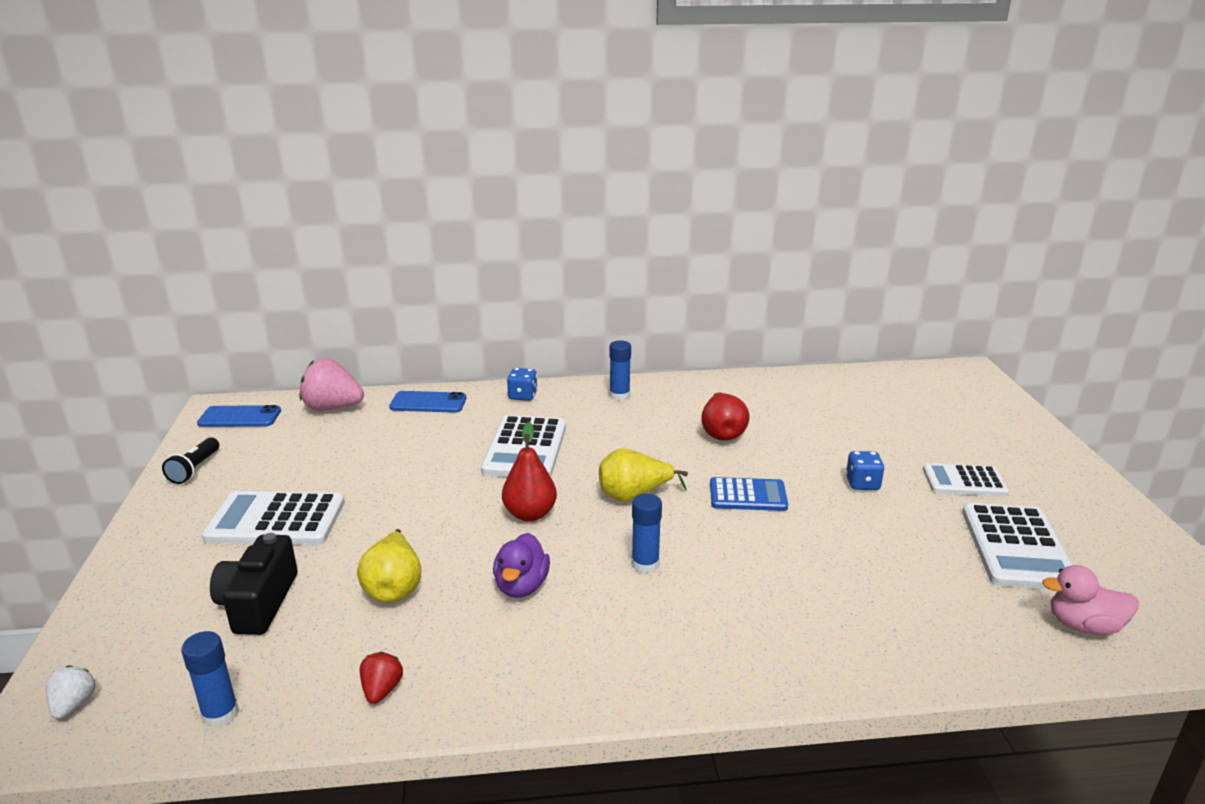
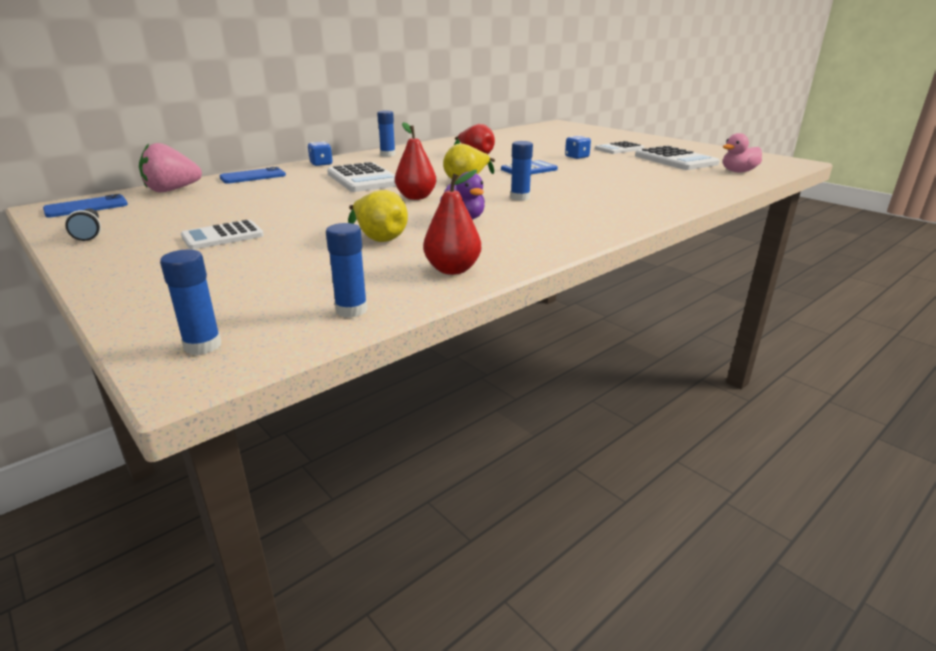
camera: 35 degrees left, 0 degrees up
white strawberry [46,665,96,719] -> blue glue stick [160,250,222,355]
white calculator [202,491,345,545] -> white calculator [181,220,264,250], size x0.65
black camera [210,533,298,635] -> none
red strawberry [360,652,403,704] -> red pear [423,170,481,275]

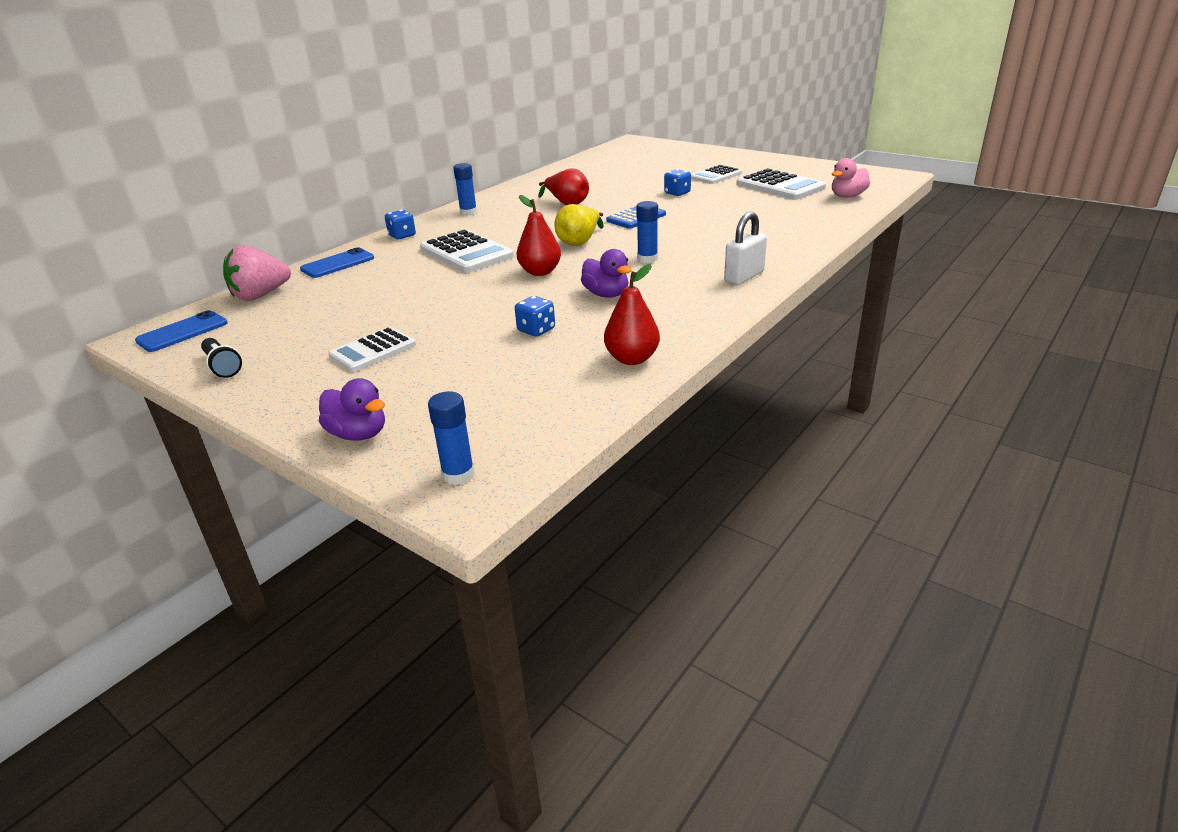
camera: 10 degrees left, 5 degrees up
blue glue stick [326,223,368,318] -> none
yellow pear [348,190,408,242] -> blue dice [515,296,555,337]
none -> purple duck [319,378,385,441]
none -> white padlock [724,212,767,285]

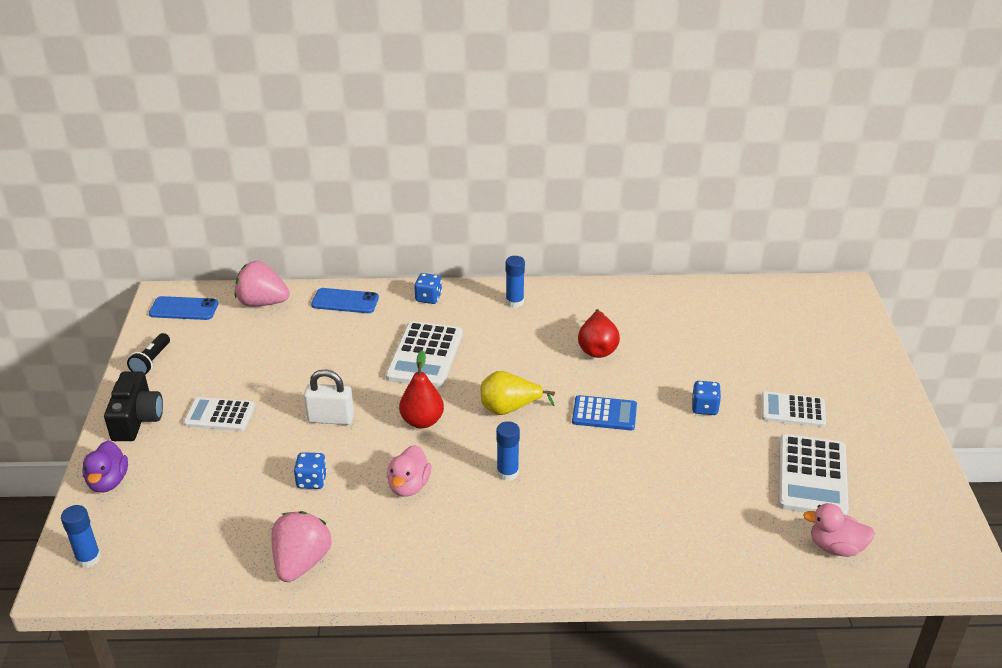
camera: 50 degrees right, 5 degrees up
purple duck [581,249,632,298] -> pink duck [387,445,431,497]
red pear [604,264,660,365] -> pink strawberry [271,511,331,582]
white padlock [724,212,767,285] -> white padlock moved to [304,369,354,425]
none -> black camera [104,371,163,441]

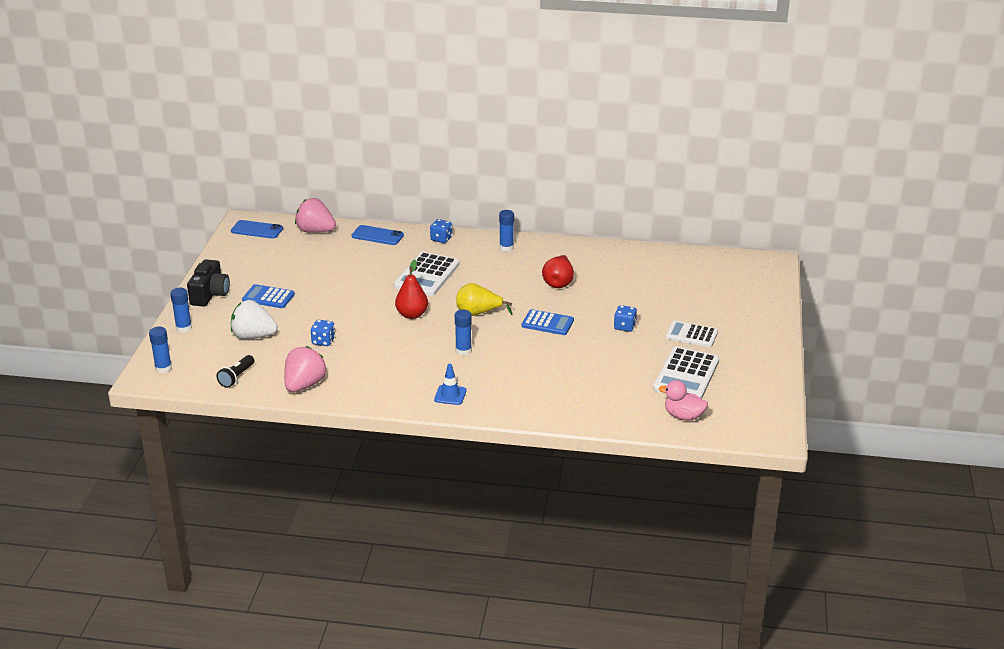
camera: 10 degrees right, 5 degrees down
purple duck [82,441,128,493] -> blue glue stick [170,288,192,333]
black flashlight [127,333,170,375] -> black flashlight moved to [216,355,254,388]
white calculator [184,397,255,431] -> blue calculator [242,284,295,308]
white padlock [304,369,354,425] -> none
pink duck [387,445,431,497] -> none
none -> white strawberry [231,300,278,339]
none -> blue traffic cone [434,364,467,405]

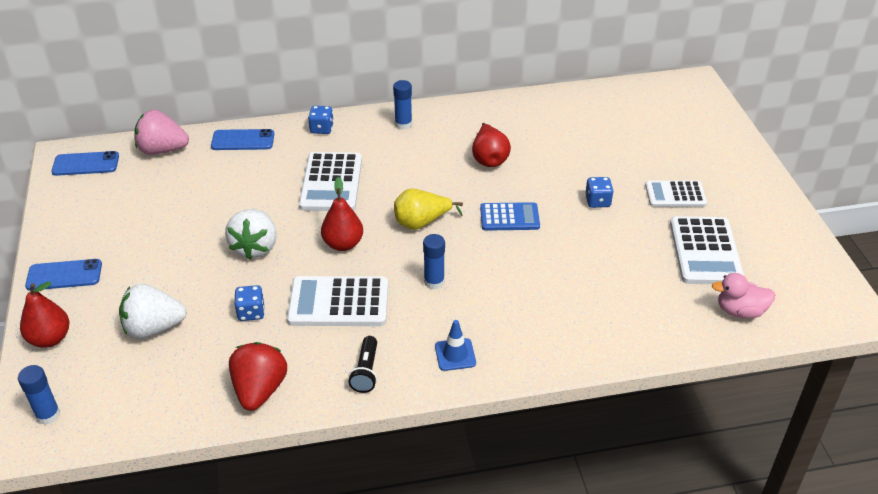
camera: 20 degrees left, 10 degrees up
blue glue stick [170,288,192,333] -> red pear [20,281,70,348]
black camera [187,259,230,307] -> blue phone [25,259,102,290]
black flashlight [216,355,254,388] -> black flashlight moved to [348,336,377,393]
blue calculator [242,284,295,308] -> none
pink strawberry [284,346,327,392] -> red strawberry [229,342,287,411]
none -> white strawberry [225,209,277,260]
none -> white calculator [287,276,388,326]

